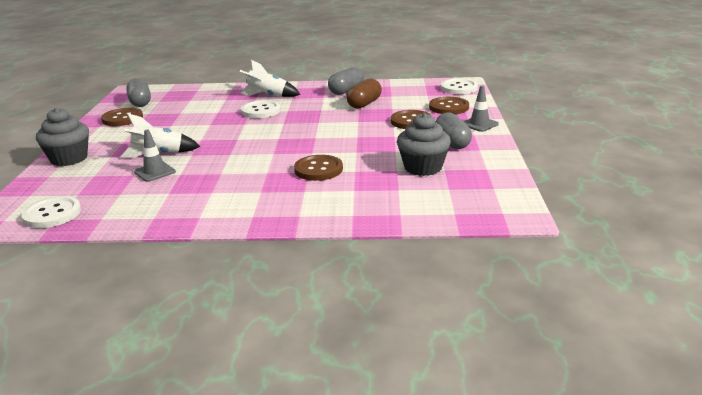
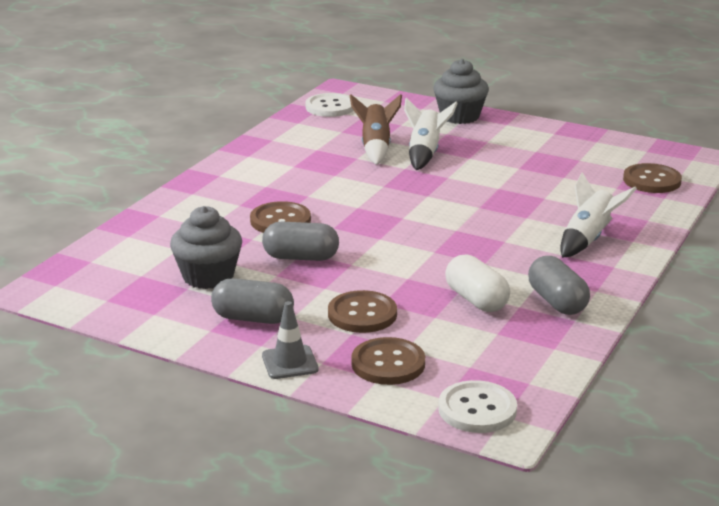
camera: 115 degrees right, 0 degrees up
brown button [101,108,143,126] -> brown button moved to [623,163,682,193]
grey capsule [126,78,151,107] -> grey capsule moved to [262,222,339,261]
grey traffic cone [134,130,176,182] -> brown rocket [350,94,402,165]
white button [241,100,281,118] -> none
brown capsule [346,79,382,109] -> white capsule [445,254,510,312]

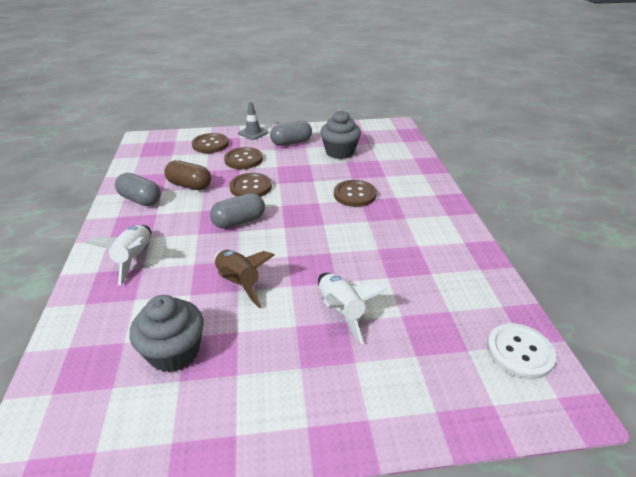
camera: 145 degrees right, 10 degrees up
grey capsule [262,222,339,261] -> grey capsule moved to [210,193,265,229]
brown rocket [350,94,402,165] -> brown rocket moved to [214,250,275,308]
grey cupcake [433,59,489,124] -> grey cupcake moved to [130,295,204,373]
white button [438,380,517,433] -> none
white capsule [445,254,510,312] -> brown capsule [164,160,211,190]
brown button [623,163,682,193] -> brown button moved to [229,173,272,197]

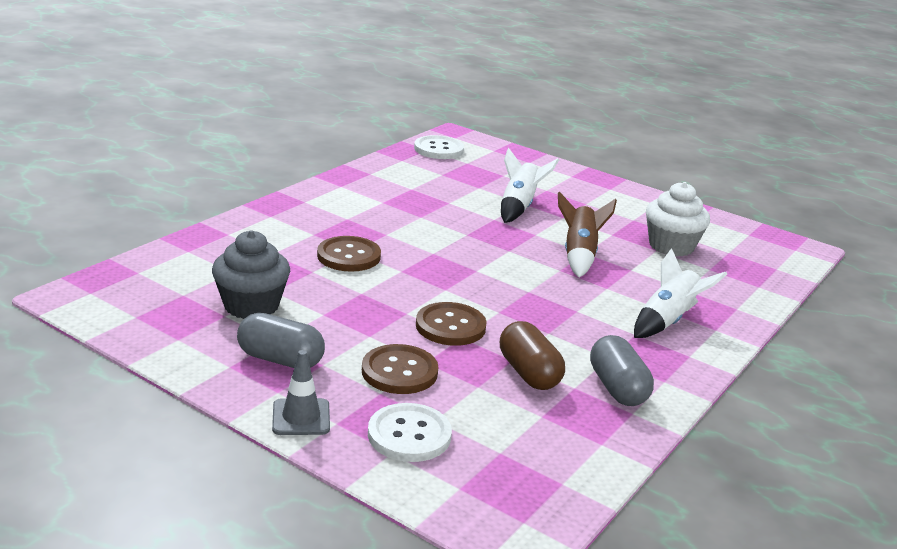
camera: 140 degrees left, 10 degrees down
grey cupcake [130,295,204,373] -> white cupcake [646,182,710,256]
brown button [192,133,229,153] -> white button [368,403,452,462]
grey capsule [210,193,265,229] -> none

